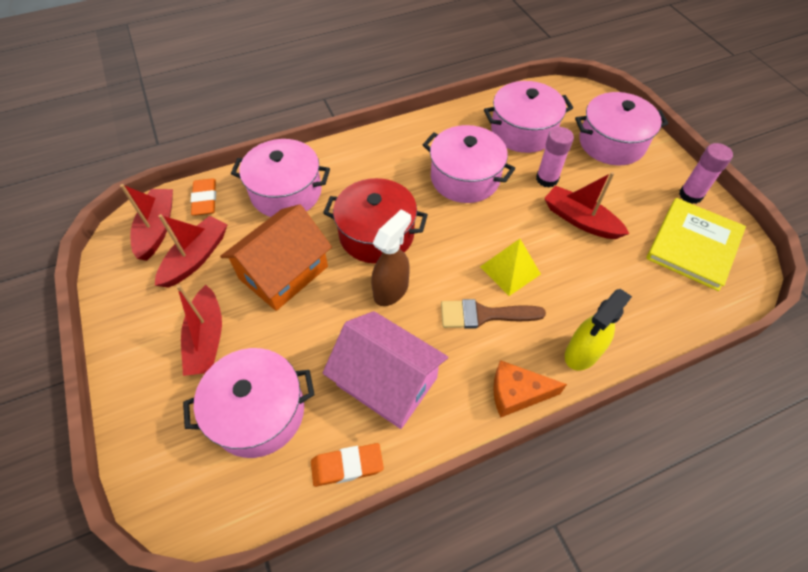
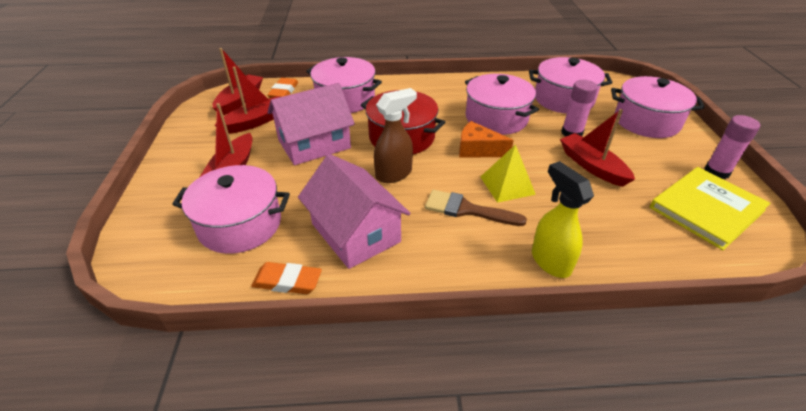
camera: 20 degrees right, 15 degrees down
orange house [220,204,332,311] -> pink house [267,83,355,165]
orange cheese [493,360,567,418] -> orange cheese moved to [459,121,514,158]
yellow spray bottle [565,289,632,370] -> yellow spray bottle turned 90 degrees clockwise [532,161,594,278]

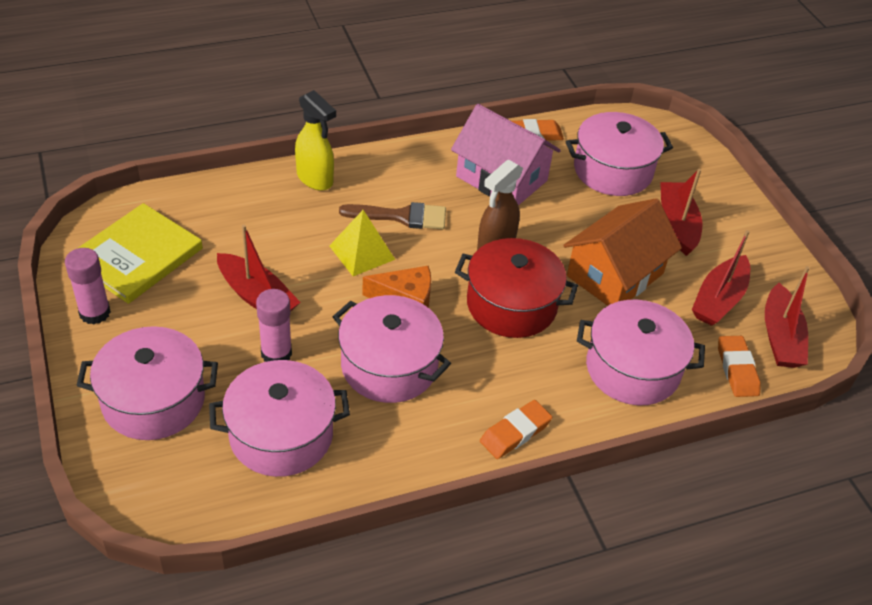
camera: 160 degrees right, 5 degrees up
pink house [267,83,355,165] -> orange house [563,198,682,306]
none -> orange eraser [480,400,552,459]

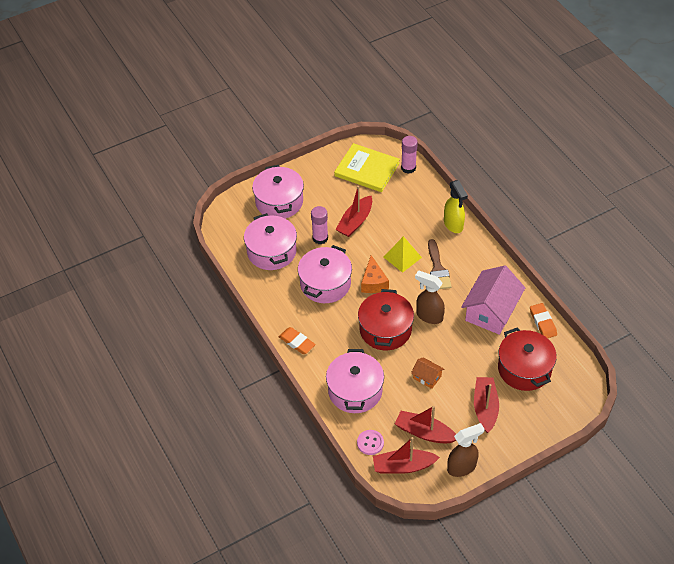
camera: 85 degrees right, 5 degrees up
pink glue stick [65,248,111,324] -> pink glue stick moved to [401,136,418,174]
yellow spray bottle [295,90,336,191] -> yellow spray bottle turned 60 degrees counterclockwise [444,180,468,233]
orange house [563,198,682,306] -> orange house [411,357,444,389], size x0.47
pink pot [566,112,673,196] -> red pot [498,327,557,391]
red boat [660,169,702,256] -> red boat turned 75 degrees counterclockwise [474,377,499,433]
orange eraser [718,336,761,397] -> pink button [357,430,384,455]
none -> brown spray bottle [447,423,484,477]

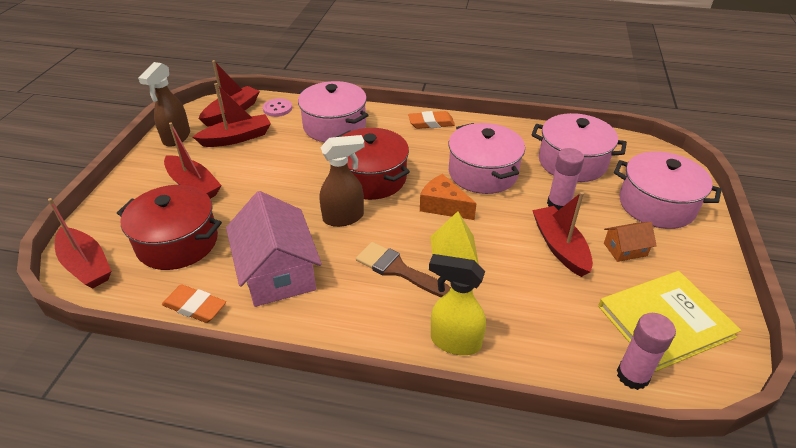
camera: 130 degrees right, 10 degrees down
orange house [411,357,444,389] -> orange house moved to [604,222,657,262]
none -> red boat [48,198,111,288]

